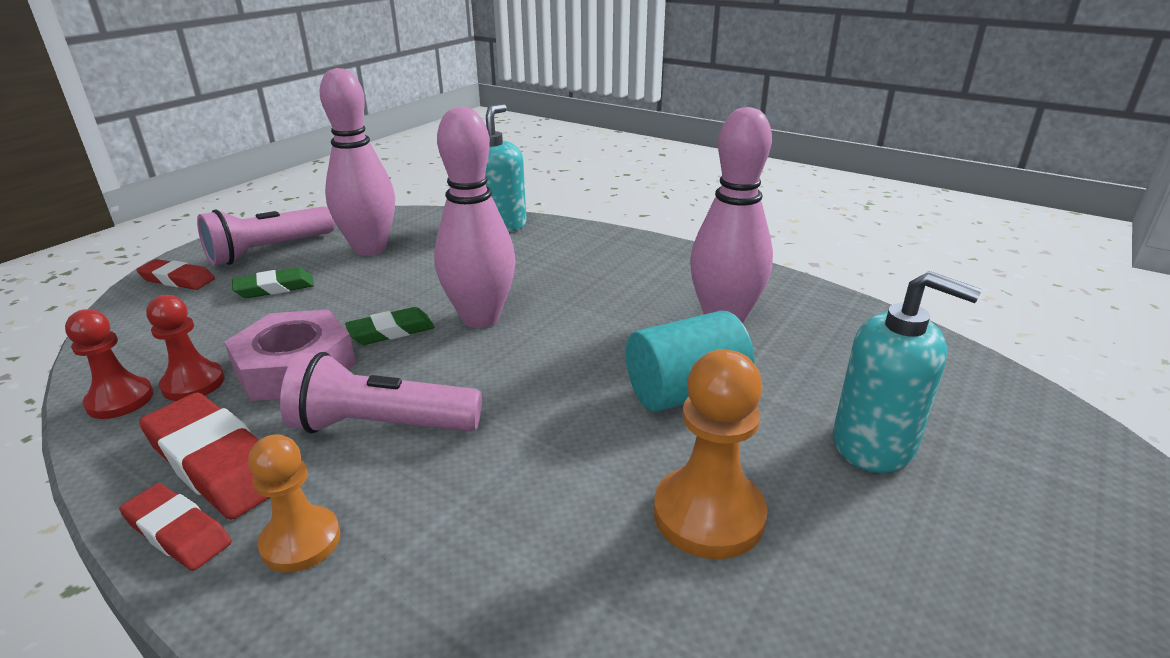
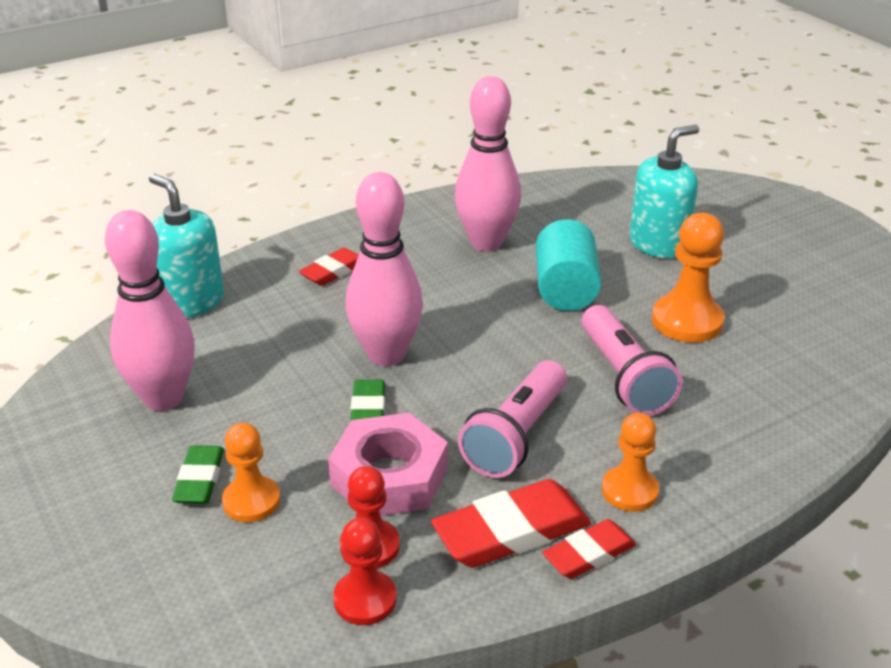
camera: 65 degrees left, 5 degrees up
red eraser [136,259,215,290] -> red eraser moved to [299,248,359,286]
pink flashlight [197,206,335,266] -> pink flashlight moved to [581,305,682,416]
none -> orange pawn [222,422,280,522]

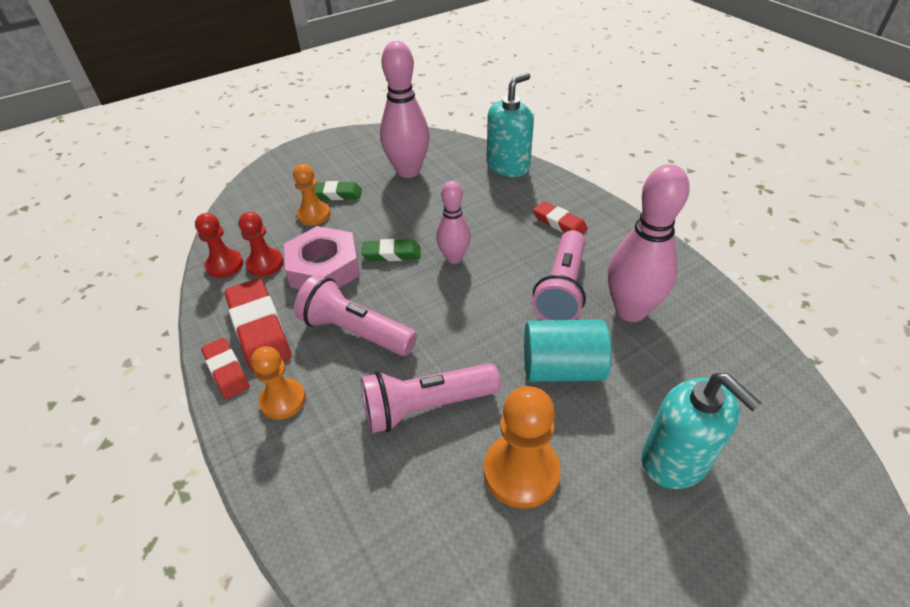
camera: 90 degrees right, 10 degrees up
pink bowling pin [346,172,423,366] -> pink bowling pin [436,181,471,264], size x0.60
none -> pink flashlight [532,230,586,320]

